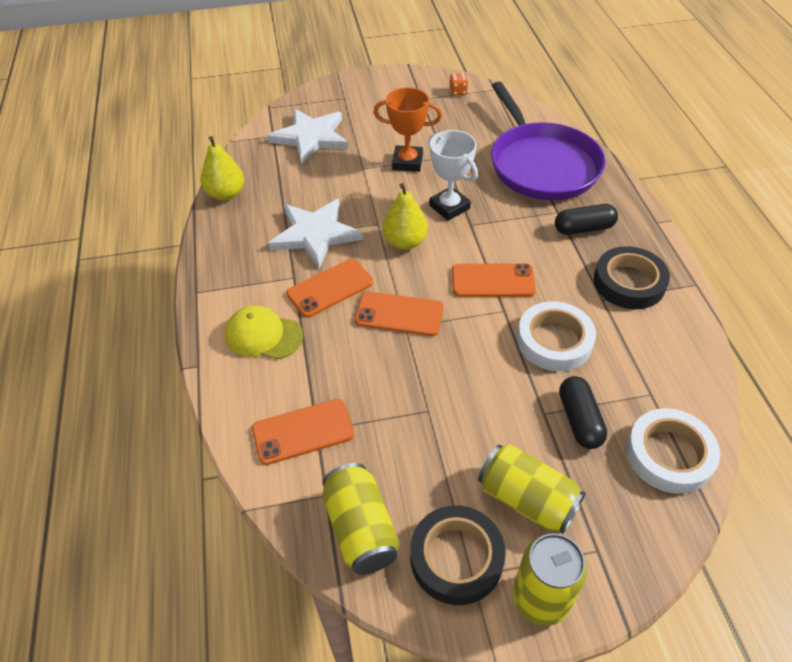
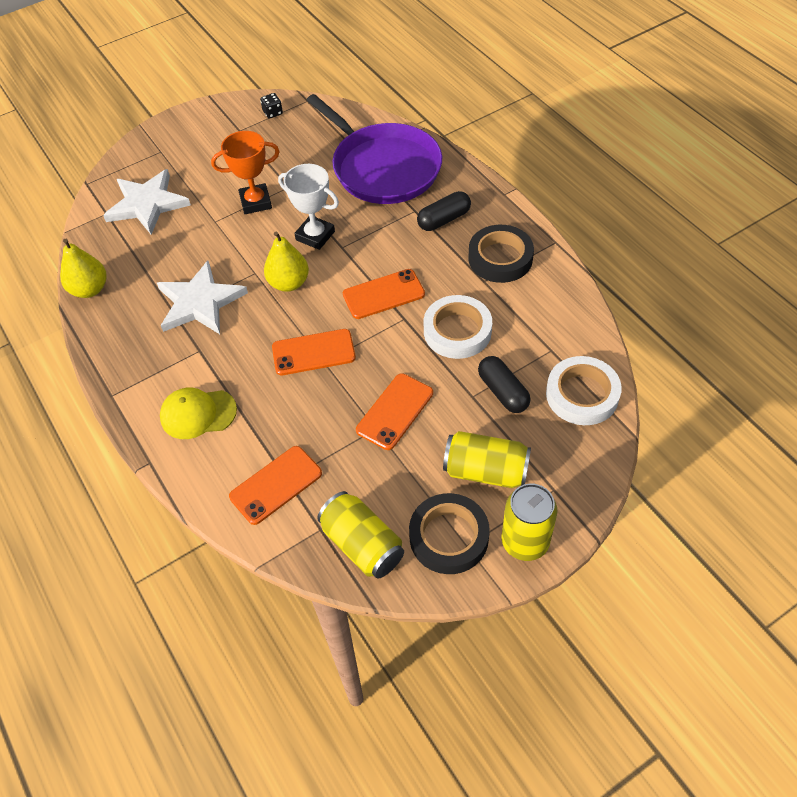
camera: 20 degrees left, 5 degrees up
orange phone [286,259,373,318] -> orange phone moved to [356,373,433,450]
orange dice [449,73,468,95] -> black dice [260,93,283,118]

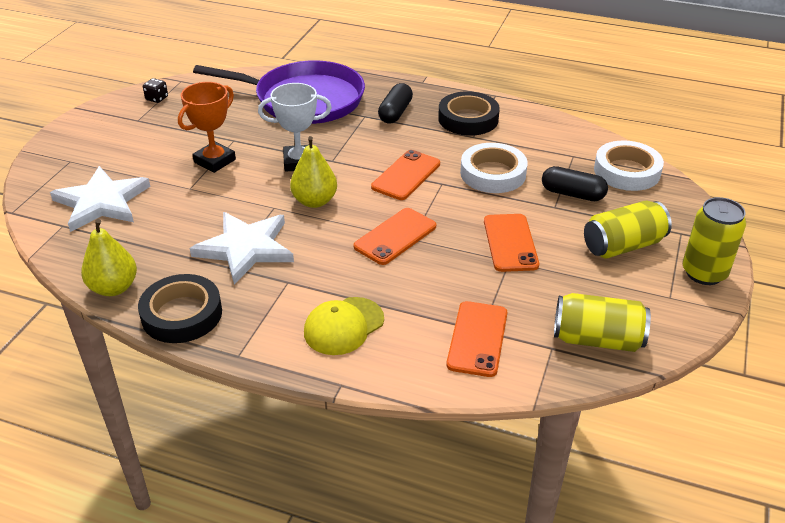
camera: 40 degrees left, 15 degrees down
black tape [409,493,490,574] -> black tape moved to [138,274,222,343]

